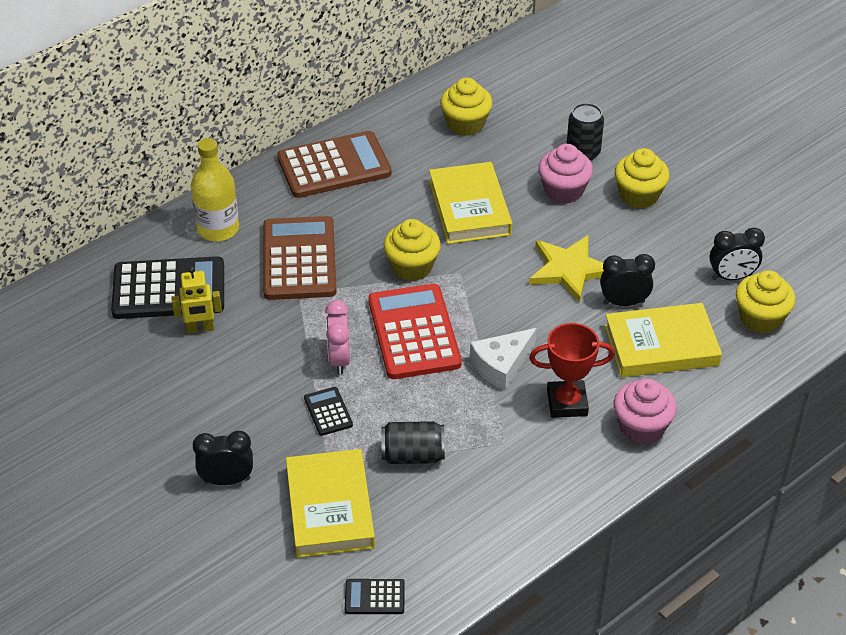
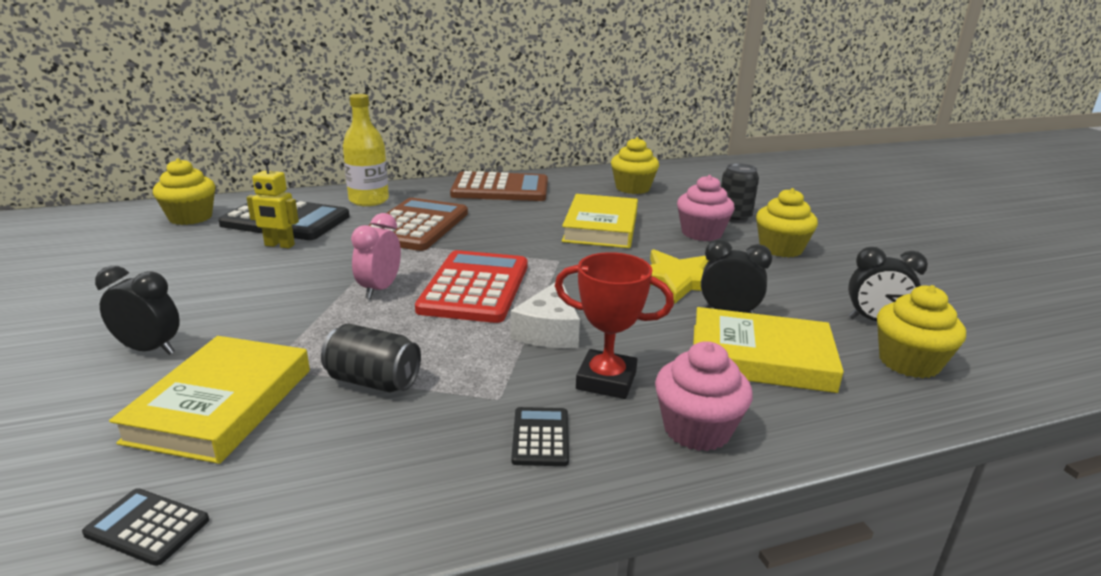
camera: 20 degrees right, 20 degrees down
black calculator [304,387,353,436] -> black calculator moved to [511,407,569,466]
yellow cupcake [383,219,441,281] -> yellow cupcake moved to [153,158,216,225]
white cheese [470,328,537,390] -> white cheese turned 60 degrees counterclockwise [510,283,580,348]

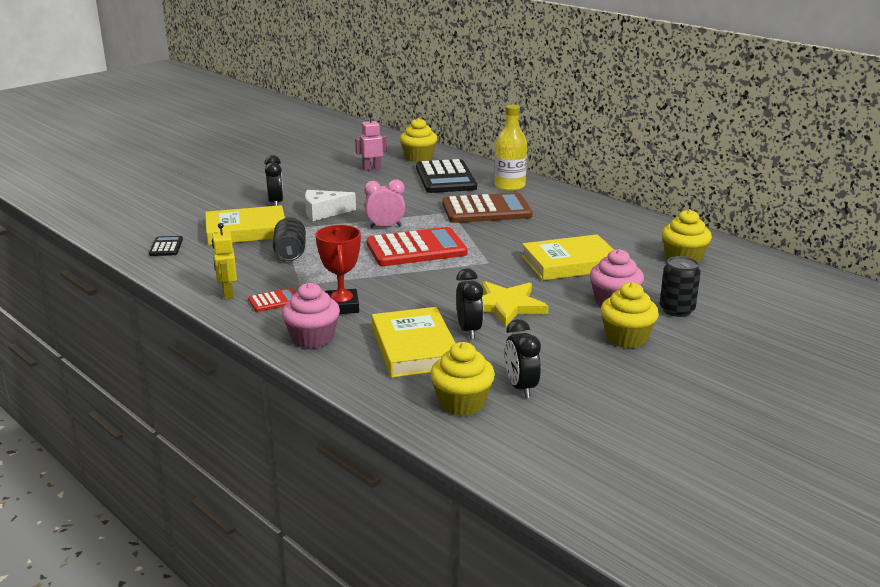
camera: 65 degrees right, 0 degrees up
yellow robot [247,159,299,249] -> yellow robot moved to [212,223,237,299]
brown calculator [450,171,548,201] -> none
white cheese [510,283,580,348] -> white cheese moved to [305,190,356,221]
black calculator [511,407,569,466] -> red calculator [248,288,295,312]
none -> pink robot [355,113,387,171]

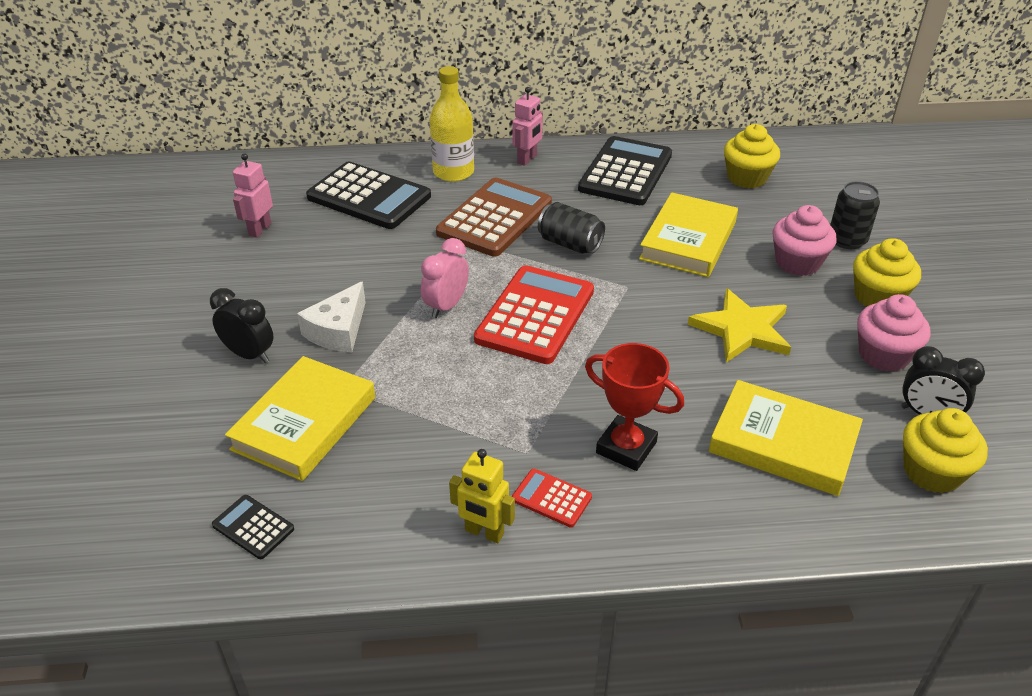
camera: 50 degrees left, 15 degrees up
red calculator [248,288,295,312] -> red calculator turned 75 degrees counterclockwise [512,469,592,527]
black can [273,217,306,261] -> black can moved to [538,202,605,254]
pink cupcake [282,283,340,349] -> pink cupcake moved to [857,294,931,372]
yellow cupcake [400,118,437,162] -> none
black clock [456,268,484,339] -> none
none -> pink robot [512,87,543,166]
none -> black calculator [578,136,672,205]

